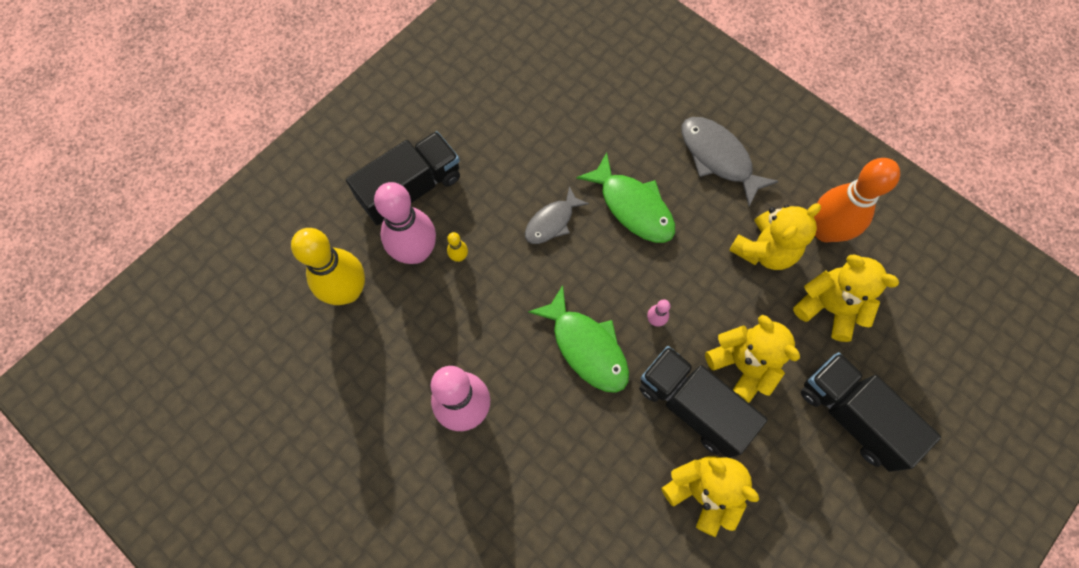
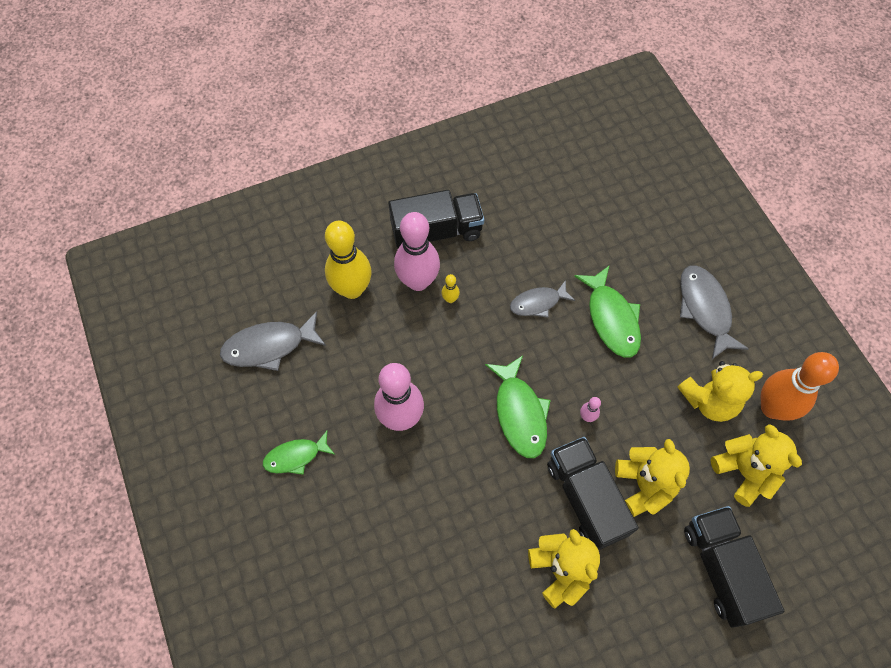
camera: 25 degrees right, 5 degrees down
none -> grey fish [220,311,326,371]
none -> green fish [263,430,335,475]

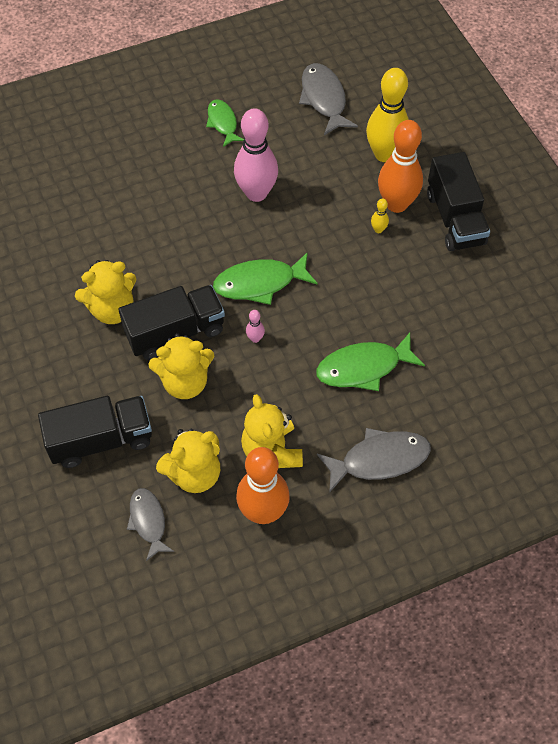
camera: 90 degrees right, 5 degrees down
pink bowling pin [394,212,440,291] -> orange bowling pin [378,120,423,213]
grey fish [510,280,575,318] -> grey fish moved to [127,488,174,561]

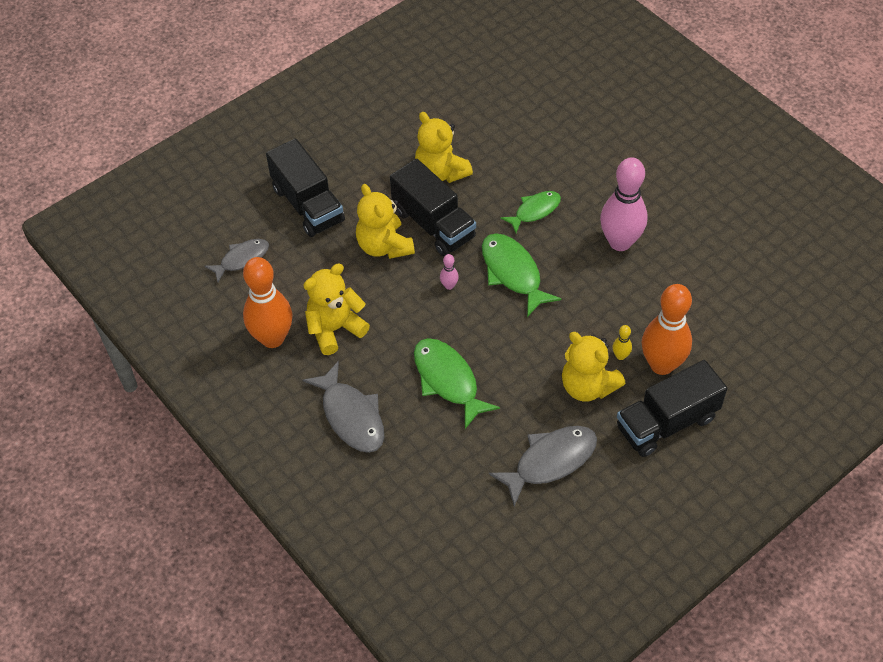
camera: 75 degrees right, 5 degrees down
yellow teddy bear [156,429,220,493] -> yellow teddy bear moved to [562,332,626,402]
green fish [206,99,244,147] -> green fish moved to [500,191,561,233]
grey fish [299,63,358,135] -> grey fish moved to [489,426,597,506]
yellow bowling pin [366,68,409,162] -> none

